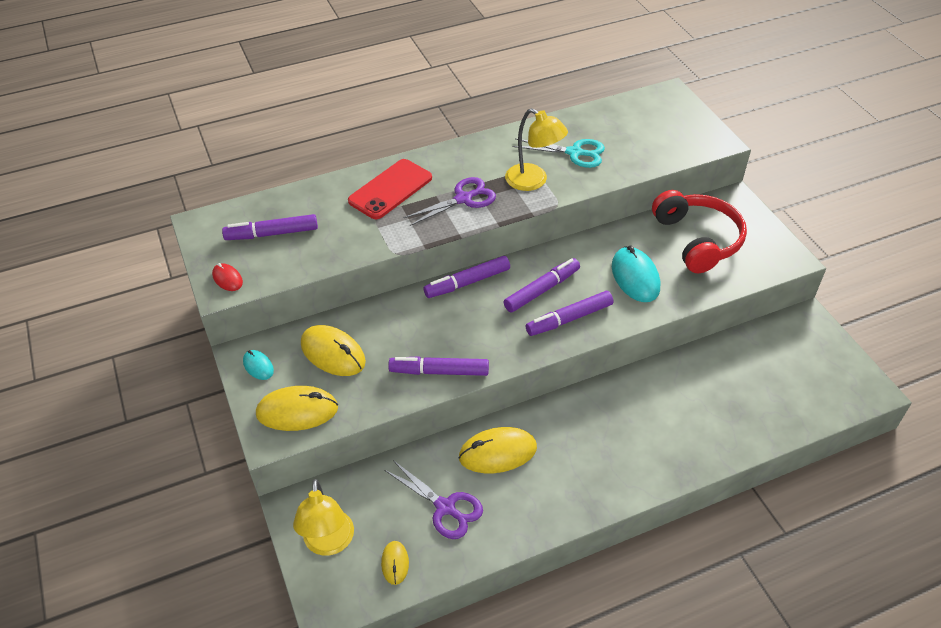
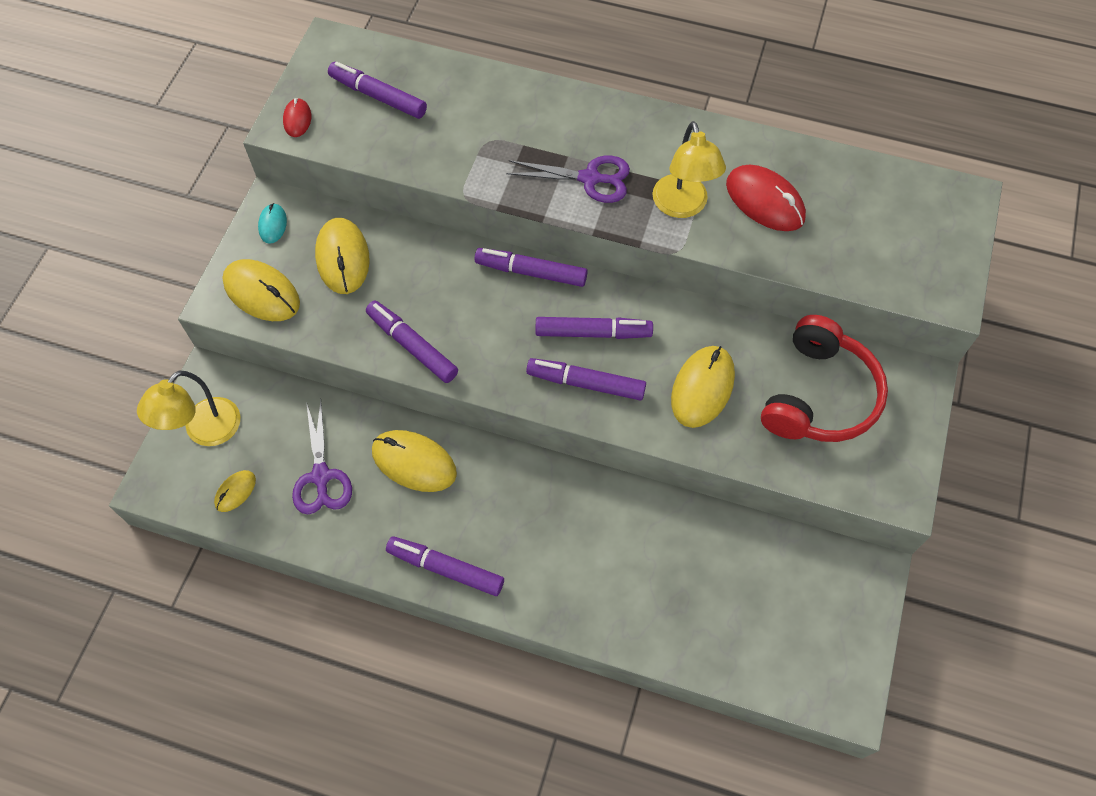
camera: 40 degrees right, 15 degrees up
red phone [348,159,432,219] -> none
turquoise scissors [513,138,605,168] -> red mouse [726,165,806,231]
turquoise mouse [612,246,660,302] -> yellow mouse [671,346,735,428]
none -> purple marker [386,536,504,596]

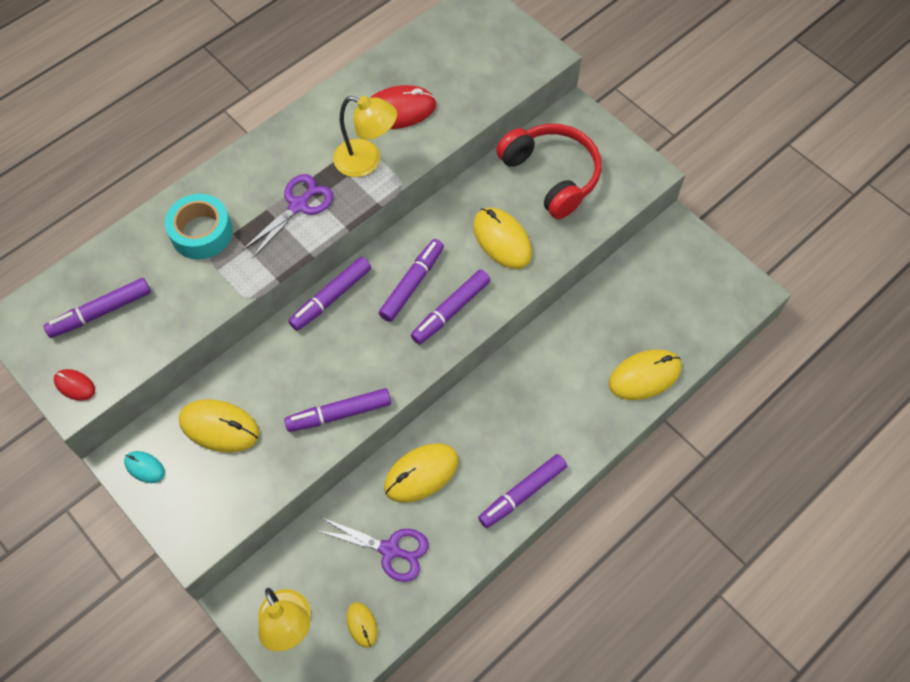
camera: 60 degrees left, 0 degrees up
yellow mouse [222,259,300,321] -> yellow mouse moved to [609,349,682,400]
none -> turquoise tape [165,194,233,259]

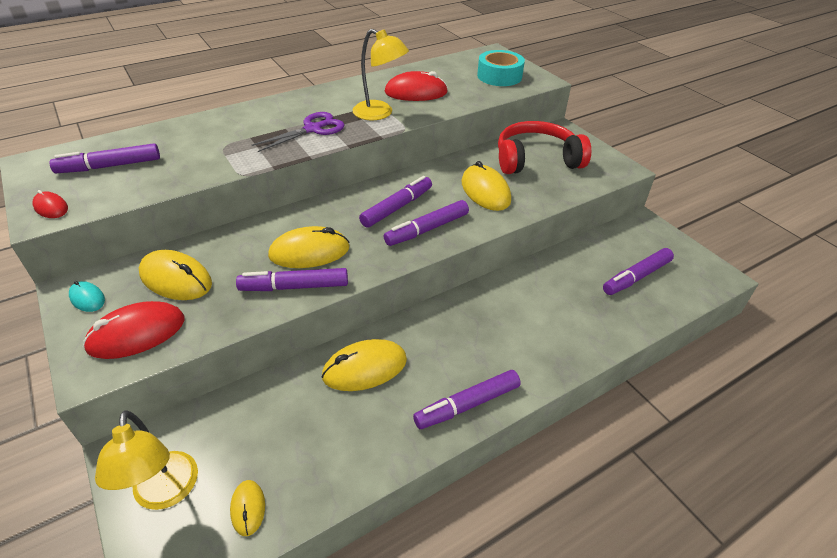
camera: 10 degrees right, 20 degrees down
turquoise tape [165,194,233,259] -> turquoise tape moved to [477,50,525,86]
purple marker [289,257,371,331] -> purple marker moved to [603,248,674,295]
purple scissors [315,517,429,582] -> none
red headphones [496,124,602,219] -> red headphones turned 75 degrees counterclockwise [498,121,591,174]
yellow mouse [609,349,682,400] -> yellow mouse moved to [268,226,350,268]
none -> red mouse [83,301,185,359]

